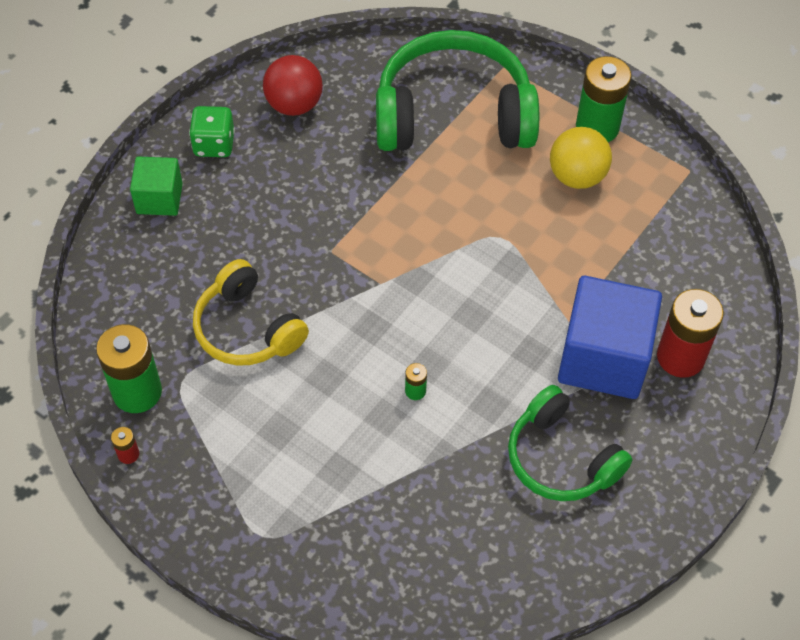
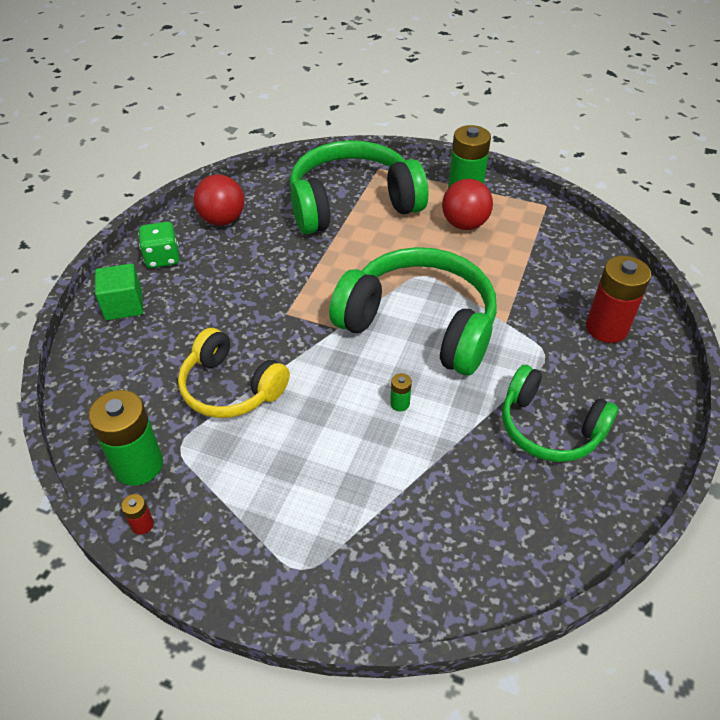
camera: 15 degrees left, 10 degrees down
yellow ball [550,127,612,189] -> red ball [442,179,493,230]
blue cube [558,276,662,399] -> none
none -> green headphones [329,247,497,376]

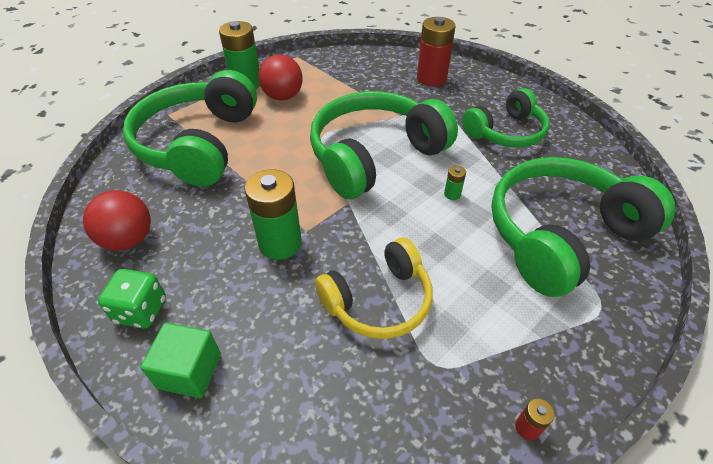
camera: 65 degrees left, 0 degrees up
green battery [88,390,163,486] -> green battery moved to [245,169,302,260]
none -> green headphones [491,157,676,297]

